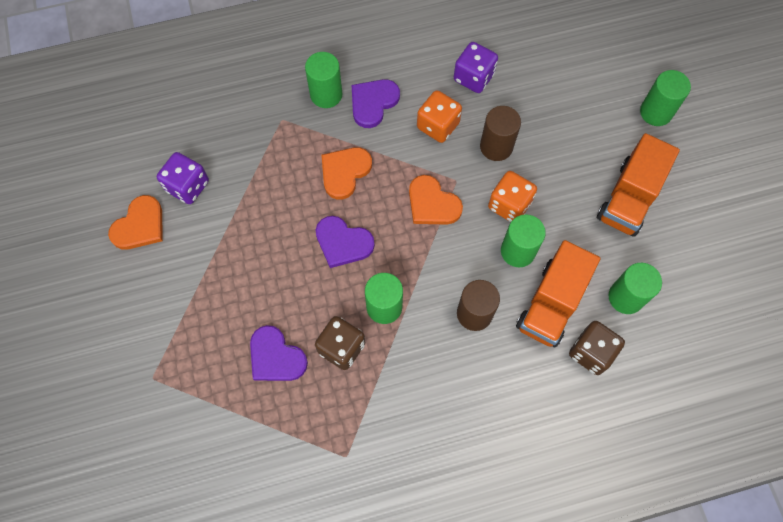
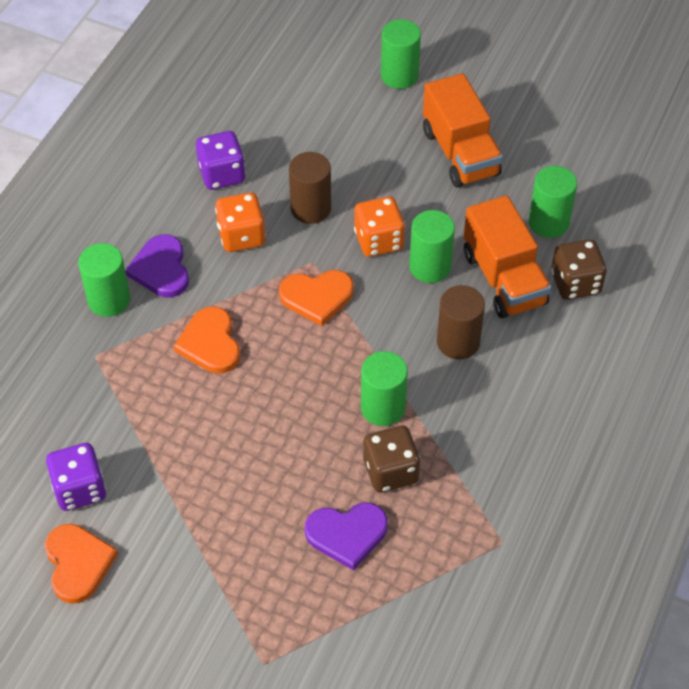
camera: 50 degrees left, 15 degrees down
purple heart [316,216,375,268] -> none

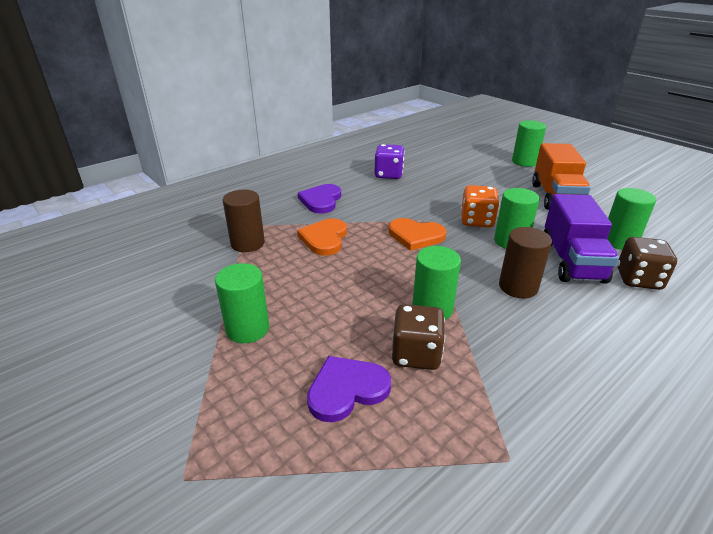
camera: 25 degrees right, 20 degrees down
orange heart [45,524,118,604] -> none
purple dice [46,443,106,511] -> none
green cylinder [78,243,130,317] -> green cylinder moved to [215,263,269,343]
orange dice [215,192,266,252] -> none
brown cylinder [289,152,331,224] -> brown cylinder moved to [223,190,265,252]
purple heart [305,502,388,570] -> purple heart turned 135 degrees clockwise [307,356,391,422]
orange truck [464,195,551,318] -> purple truck [544,194,619,284]

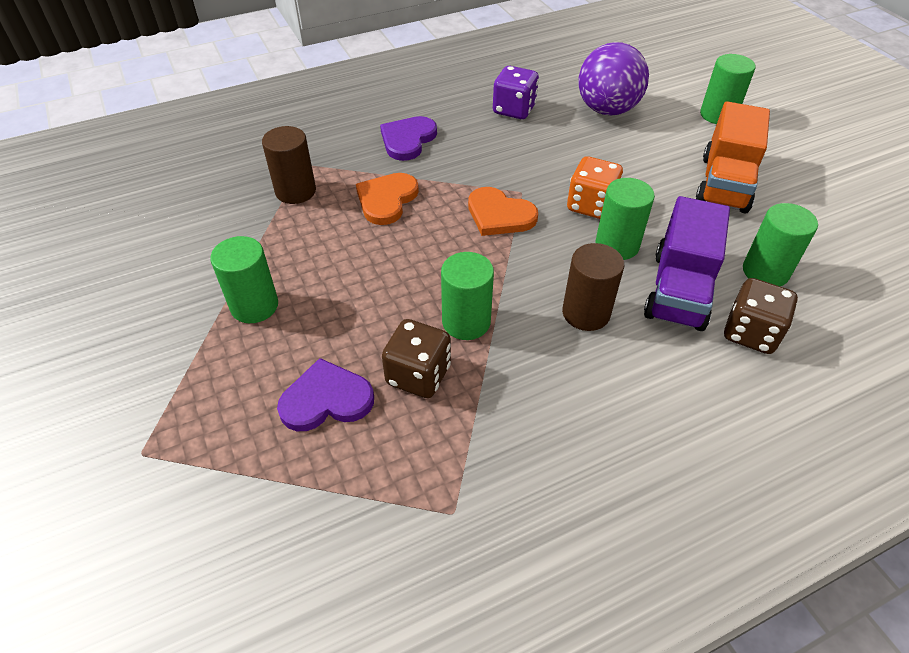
camera: 15 degrees right, 15 degrees up
none -> purple ball [578,42,649,115]

